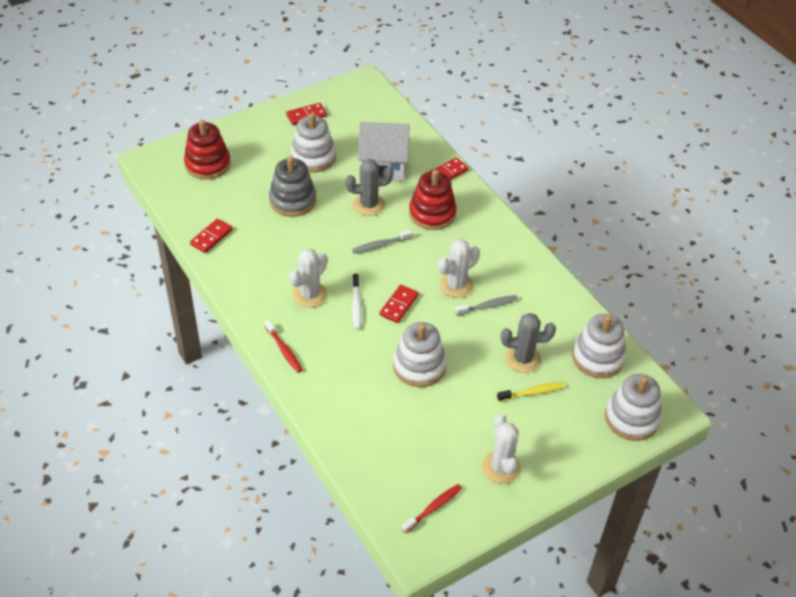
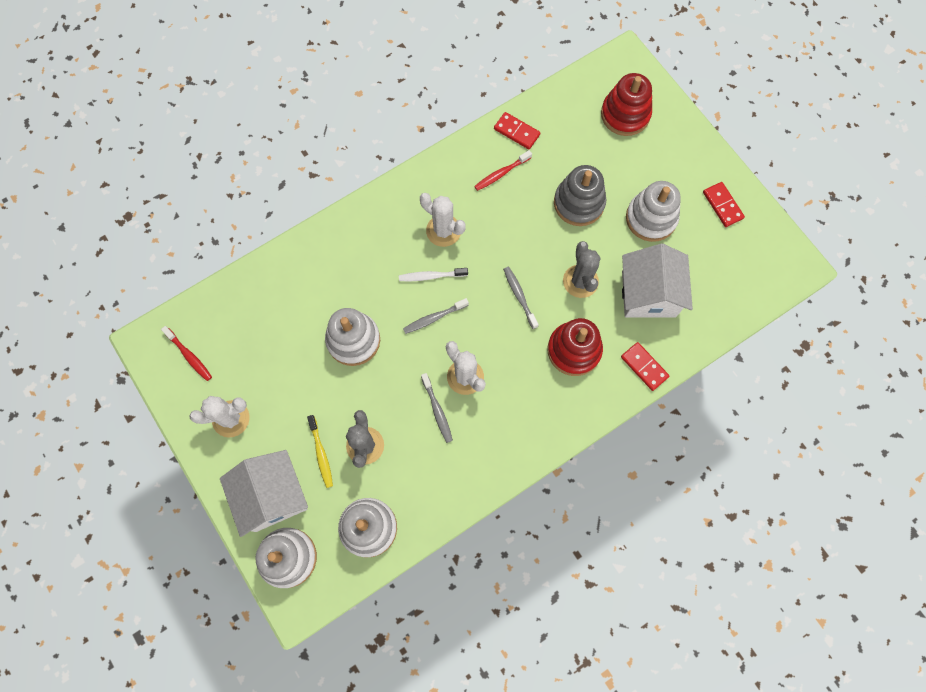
camera: 90 degrees right, 25 degrees up
red toothbrush [265,320,303,373] -> red toothbrush moved to [474,150,532,191]
red domino [379,285,419,323] -> grey toothbrush [403,298,469,334]
none -> white house [220,450,308,537]

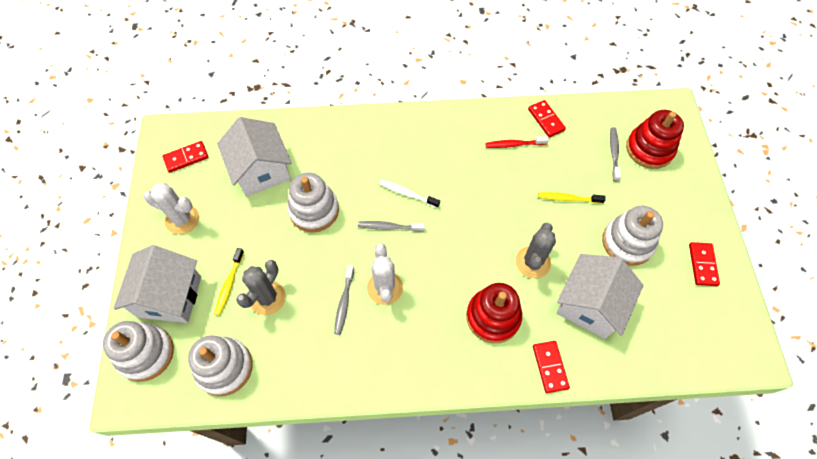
camera: 30 degrees right, 10 degrees down
red toothbrush [161,326,212,381] -> red domino [162,141,208,173]
white cactus [420,193,466,247] -> none
grey toothbrush [503,267,539,329] -> grey toothbrush moved to [610,127,621,181]
grey stacking toy [554,165,606,226] -> yellow toothbrush [538,192,606,204]
none -> white house [217,117,292,197]

